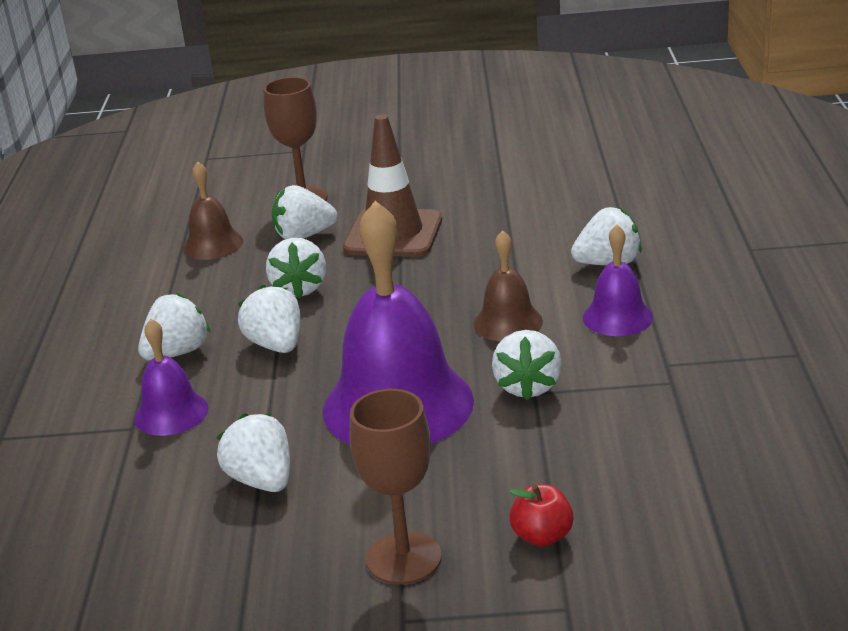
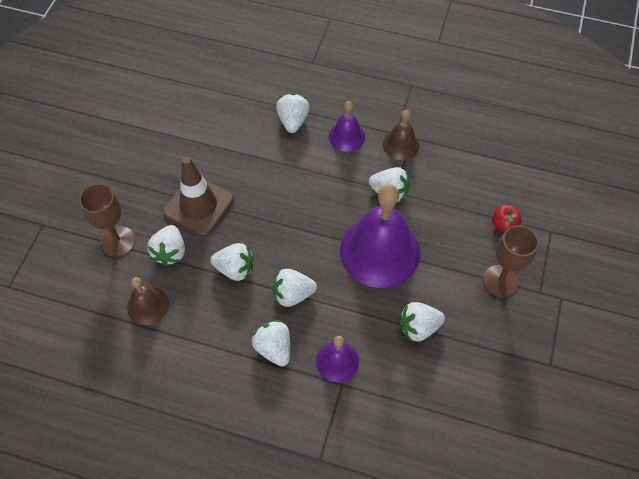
camera: 75 degrees left, 30 degrees up
brown bell [473,230,543,341] -> brown bell moved to [383,110,420,160]

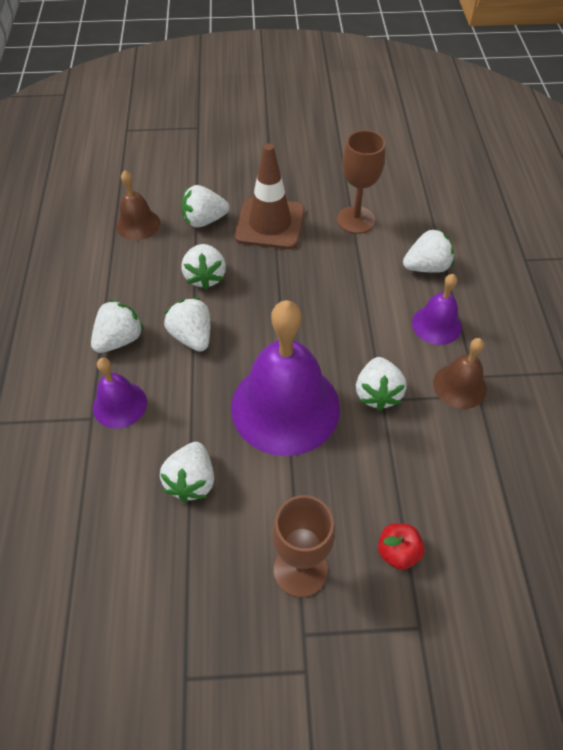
camera: 70 degrees right, 5 degrees down
brown goblet [79,184,135,257] -> brown goblet moved to [337,130,385,234]
white strawberry [400,302,445,341] -> white strawberry turned 135 degrees counterclockwise [160,442,214,502]

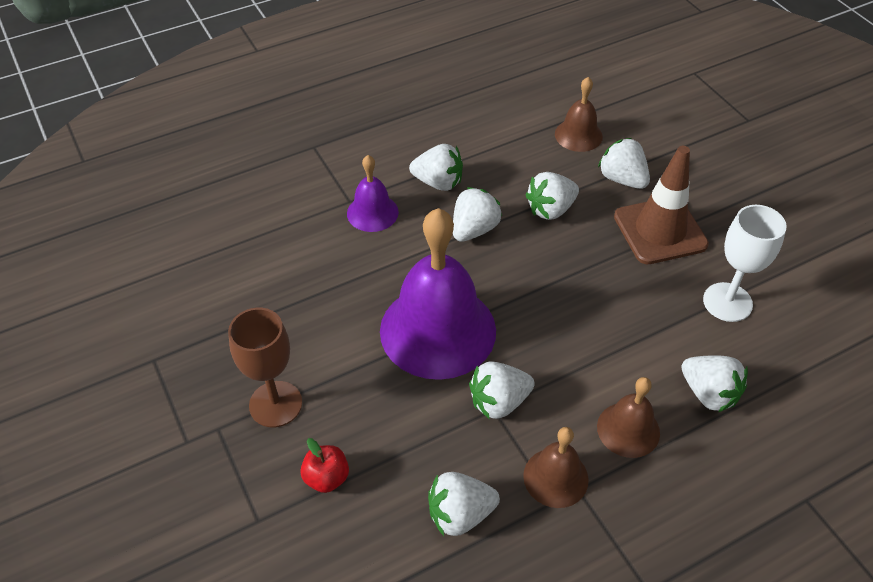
camera: 65 degrees right, 5 degrees down
white strawberry [160,442,214,502] -> white strawberry moved to [428,472,500,536]
brown goblet [337,130,385,234] -> white goblet [703,205,787,322]
purple bell [412,274,462,345] -> brown bell [597,377,660,458]

